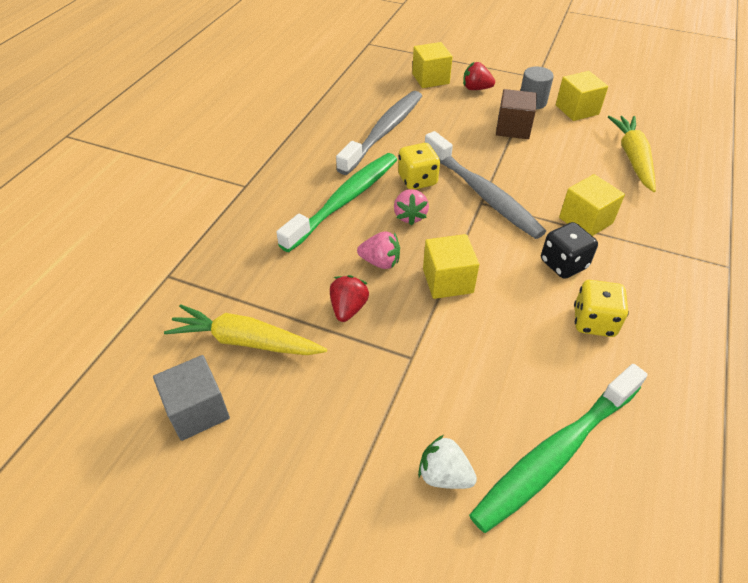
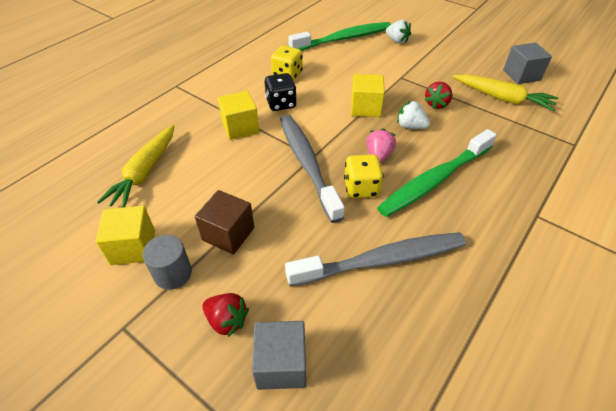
camera: 165 degrees left, 0 degrees up
grey toothbrush [336,91,422,175] -> grey toothbrush turned 150 degrees counterclockwise [285,232,466,287]
pink strawberry [357,232,400,269] -> white strawberry [397,100,430,129]
yellow cube [412,42,453,88] -> grey cube [252,321,306,390]

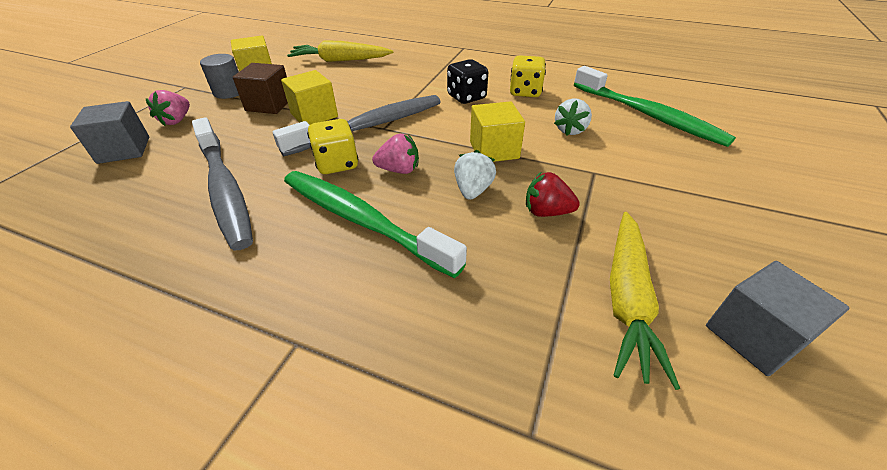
camera: 75 degrees right, 5 degrees down
red strawberry [202,293,249,337] -> pink strawberry [146,90,190,126]
yellow cube [218,91,259,140] -> yellow cube moved to [281,70,338,125]
white strawberry [386,20,411,44] -> white strawberry moved to [554,98,592,136]

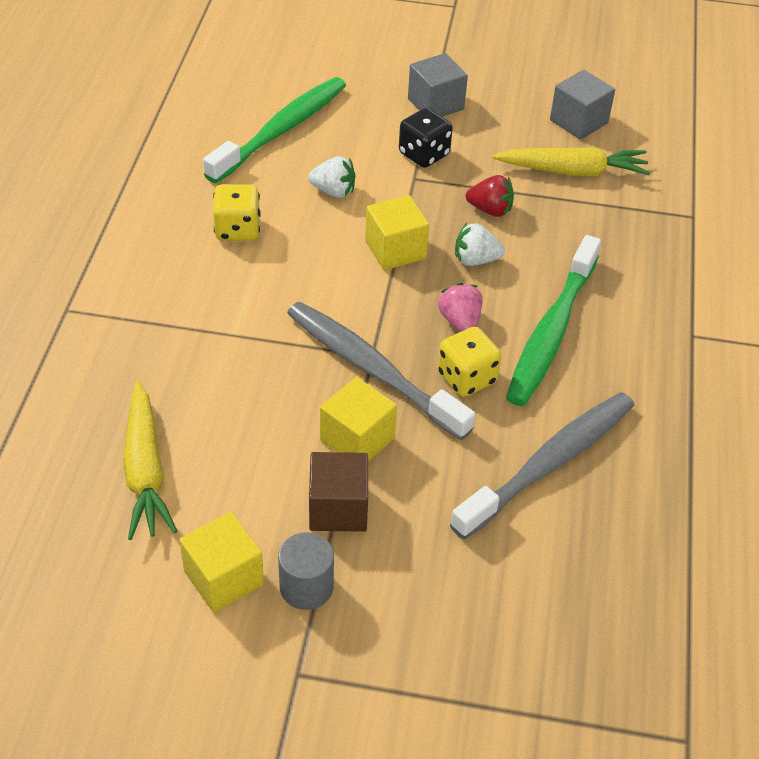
camera: 105 degrees left, 5 degrees up
grey cube [70,101,149,164] -> grey cube moved to [408,53,468,117]
pink strawberry [146,90,190,126] -> none
black dice [447,59,488,104] -> black dice moved to [399,108,453,168]
red strawberry [526,172,580,217] -> red strawberry turned 75 degrees counterclockwise [466,175,514,217]

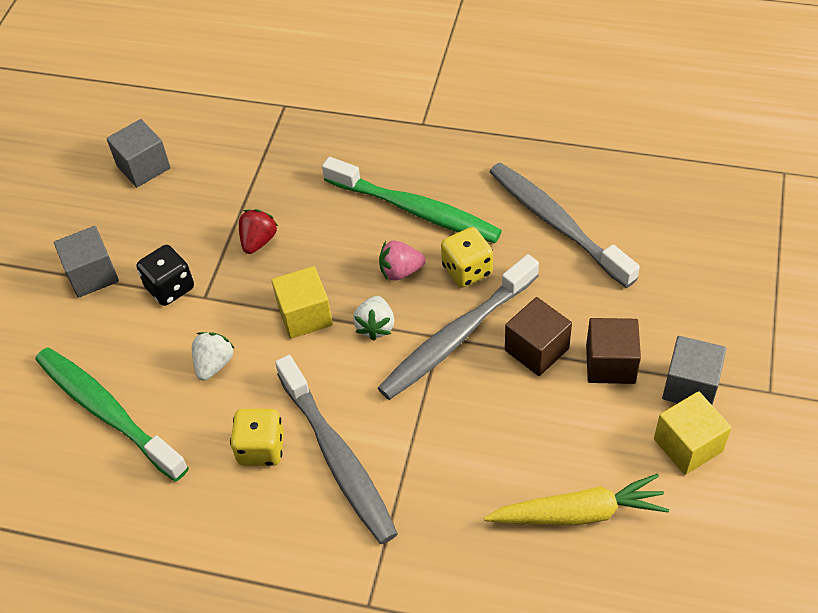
camera: 80 degrees left, 5 degrees up
grey cylinder [278,532,334,610] -> grey cube [662,336,726,405]
yellow cube [320,377,397,461] -> brown cube [505,297,572,376]
white strawberry [455,223,505,266] -> white strawberry moved to [353,296,395,341]
yellow carrot [492,147,651,176] -> none
none -> grey toothbrush [275,355,398,544]

